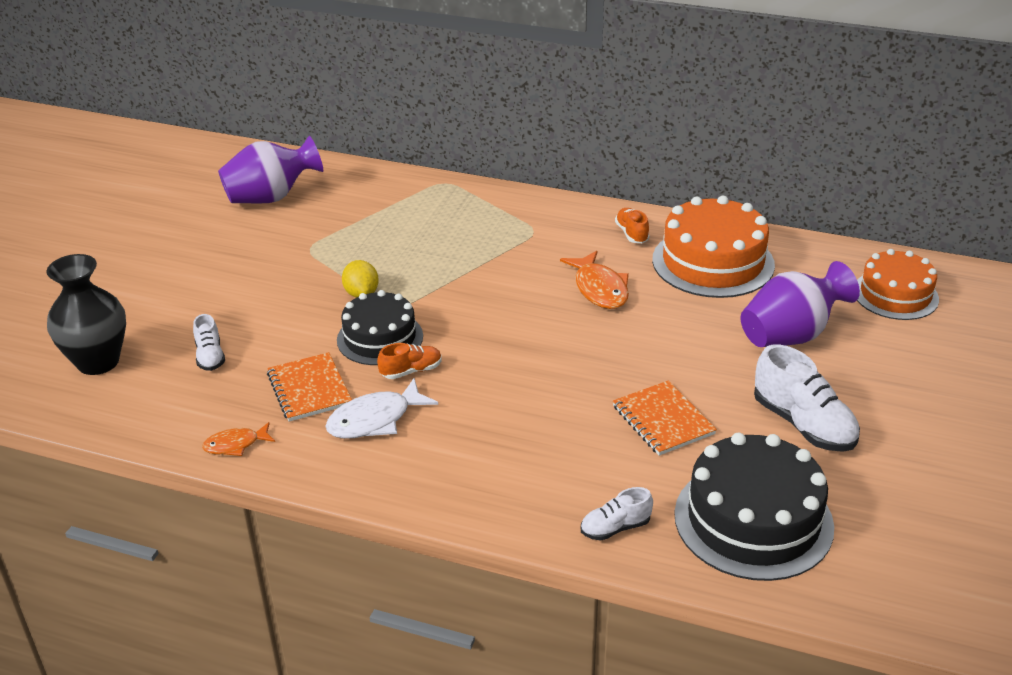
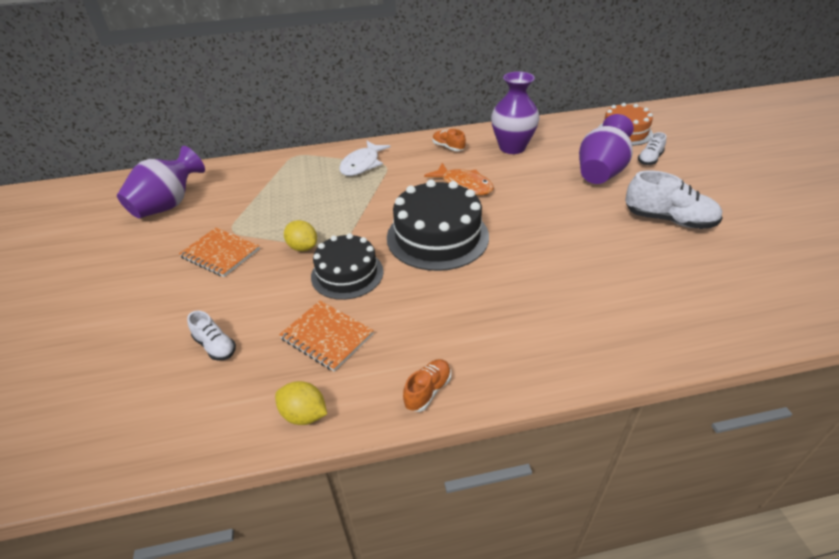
camera: 30 degrees left, 5 degrees up
black vase [46,254,126,375] -> none
orange fish [202,422,275,456] -> yellow lemon [275,381,327,425]
white fish [325,378,438,439] -> white fish moved to [339,141,390,176]
orange shoe [377,343,442,379] -> orange shoe moved to [403,359,451,412]
white shoe [581,487,653,541] -> white shoe moved to [638,132,666,165]
orange notebook [613,380,717,456] -> orange notebook moved to [179,228,260,277]
orange cake [652,196,775,298] -> purple vase [491,71,540,154]
black cake [674,433,834,581] -> black cake moved to [387,179,489,271]

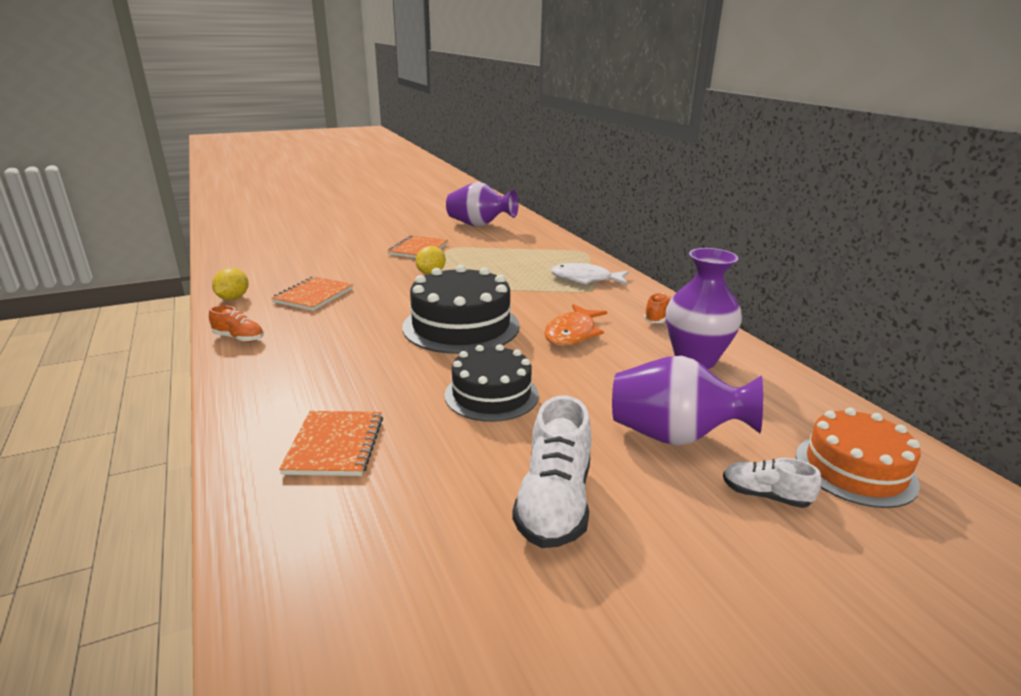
camera: 75 degrees right, 15 degrees down
white shoe [187,311,236,360] -> none
black cake [311,233,384,300] -> black cake moved to [445,344,539,422]
none -> orange notebook [279,411,383,476]

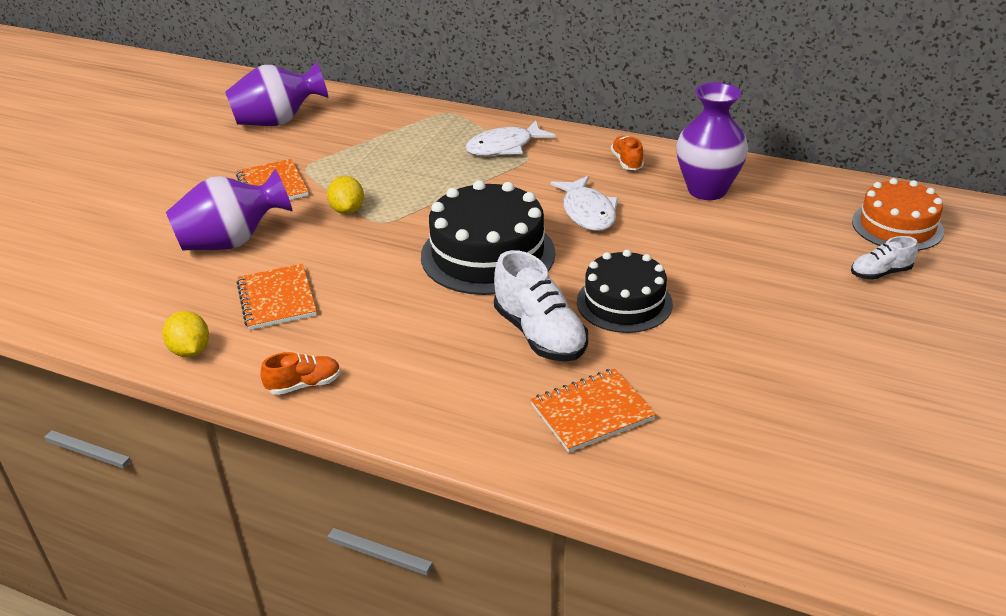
camera: 40 degrees left, 10 degrees up
orange notebook [279,411,383,476] -> orange notebook turned 75 degrees counterclockwise [531,368,656,453]
white shoe [512,395,592,548] -> white shoe moved to [494,250,588,362]
orange fish [544,304,607,346] -> white fish [550,175,618,231]
purple vase [612,356,763,446] -> purple vase moved to [166,169,292,250]

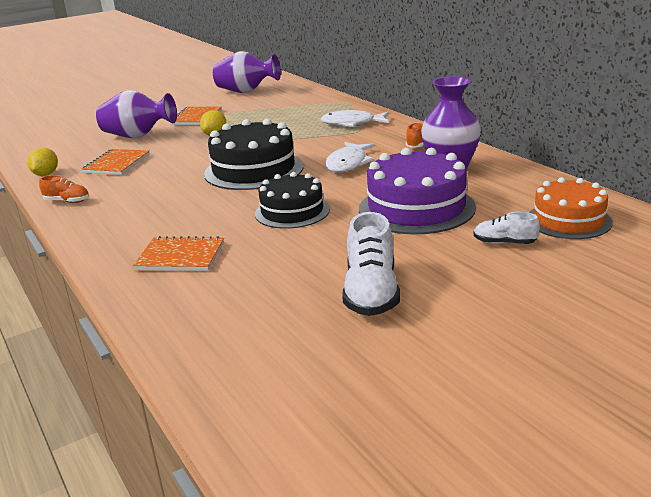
camera: 35 degrees right, 10 degrees down
white shoe [494,250,588,362] -> white shoe moved to [342,212,400,316]
none -> purple cake [359,148,476,234]

